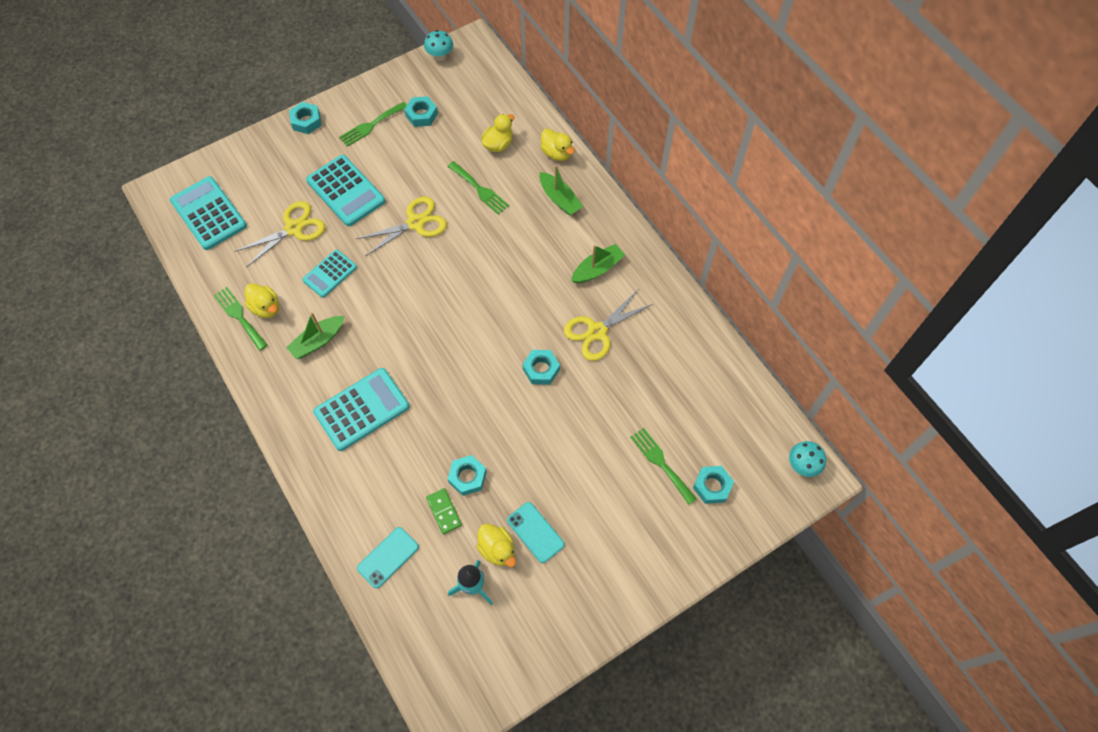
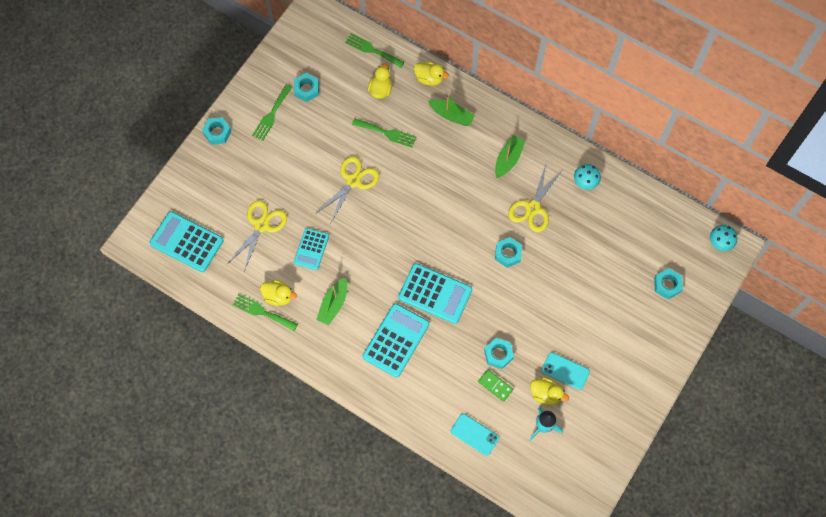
camera: 25 degrees left, 5 degrees up
turquoise calculator [306,155,385,226] -> turquoise calculator moved to [398,263,472,324]
turquoise phone [357,527,419,588] -> turquoise phone turned 75 degrees counterclockwise [451,414,499,456]
turquoise mushroom [424,30,453,61] -> turquoise mushroom moved to [574,164,601,190]
green fork [631,428,697,505] -> green fork moved to [345,33,404,68]

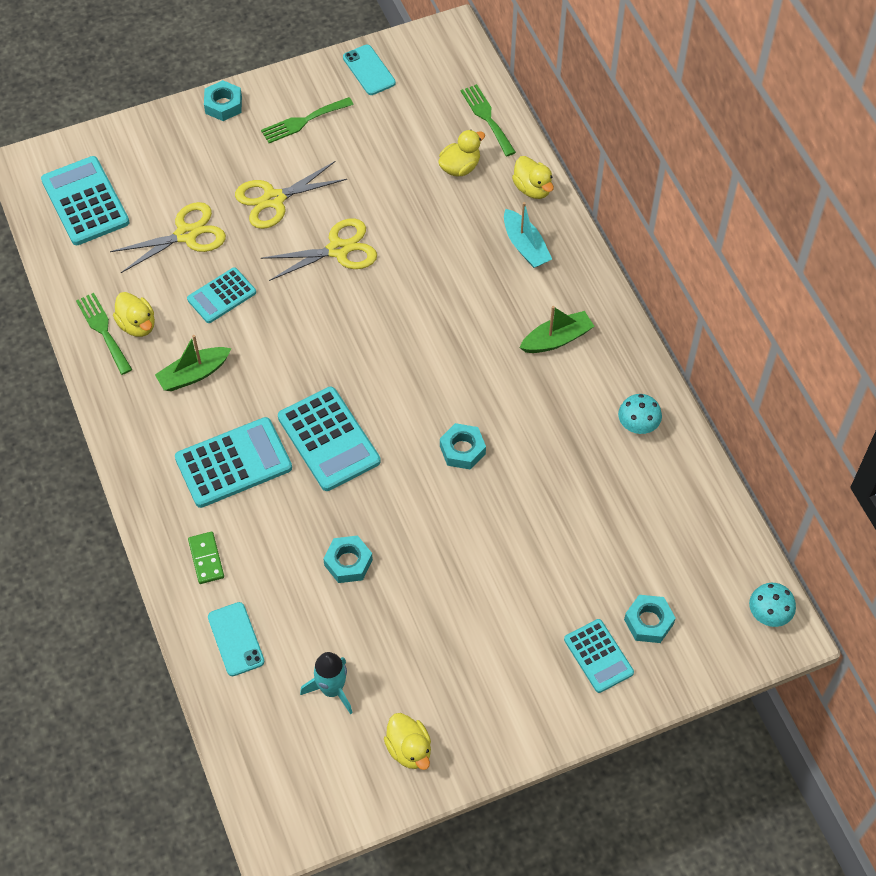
camera: 35 degrees right, 10 degrees down
turquoise nut [294,73,319,102] -> none
green fork [352,119,416,148] -> none
green boat [428,94,475,126] -> turquoise boat [504,202,552,268]
green domino [478,370,513,402] -> green domino moved to [188,532,224,584]
yellow scissors [508,164,562,232] -> yellow scissors moved to [235,161,347,229]
yellow duck [530,377,569,405] -> yellow duck moved to [384,713,431,770]
turquoise phone [541,352,590,390] -> turquoise phone moved to [343,45,396,95]
none -> turquoise calculator [564,619,634,693]

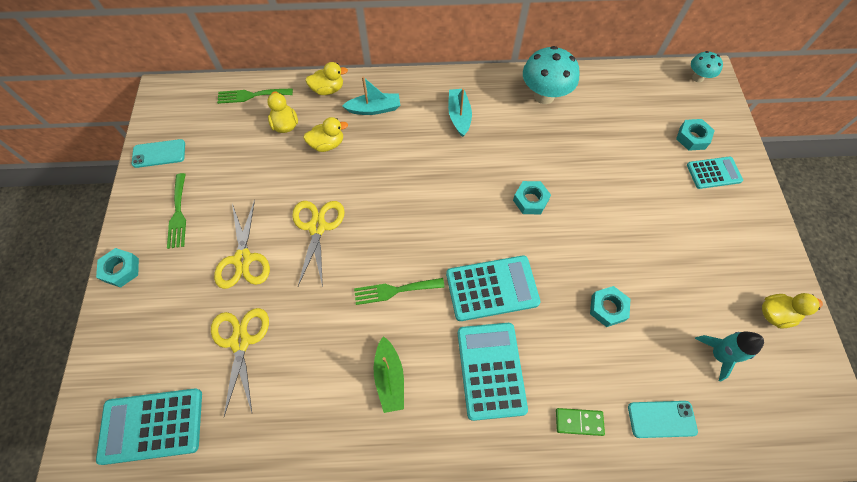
camera: 70 degrees left, 5 degrees up
green fork [76,293,132,375] -> green fork moved to [354,278,445,305]
yellow duck [113,292,155,337] -> yellow duck moved to [303,117,348,152]
turquoise calculator [187,267,256,323] -> none
green boat [519,306,594,353] -> turquoise boat [448,88,472,137]
turquoise mushroom [618,394,662,434] -> turquoise mushroom [523,46,580,104], size x1.80

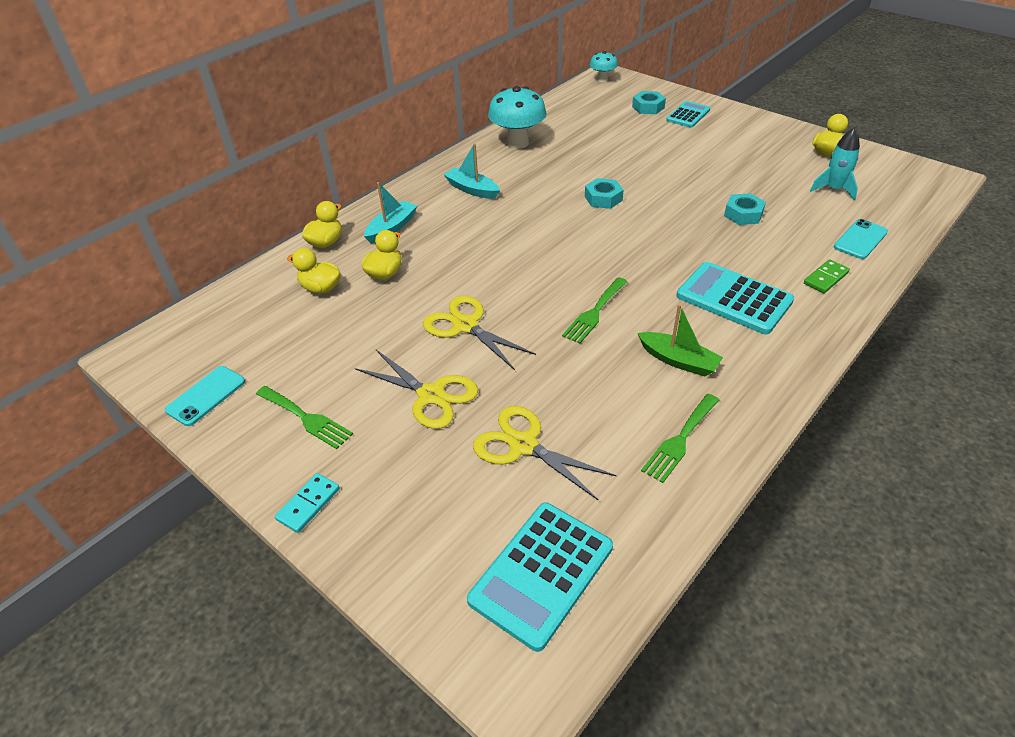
camera: 45 degrees left, 20 degrees down
turquoise nut [96,248,139,288] -> turquoise domino [275,473,340,533]
green fork [217,88,293,104] -> green fork moved to [641,394,719,483]
turquoise calculator [446,256,541,321] -> none

